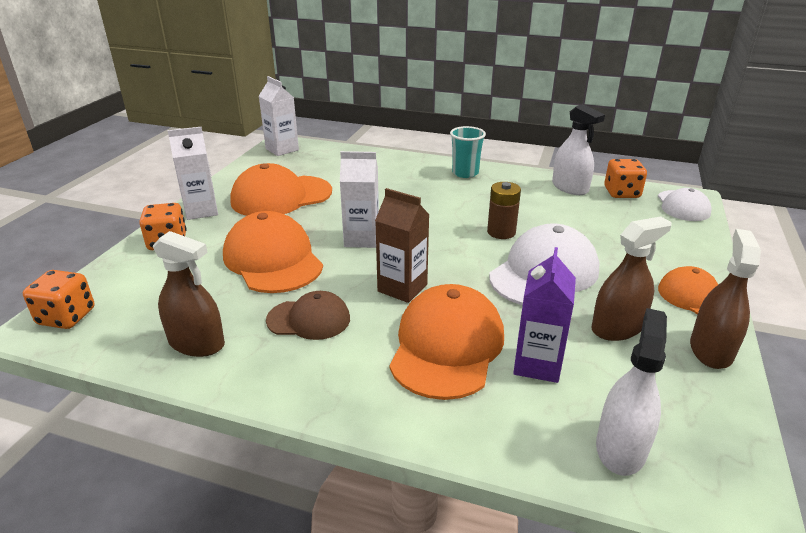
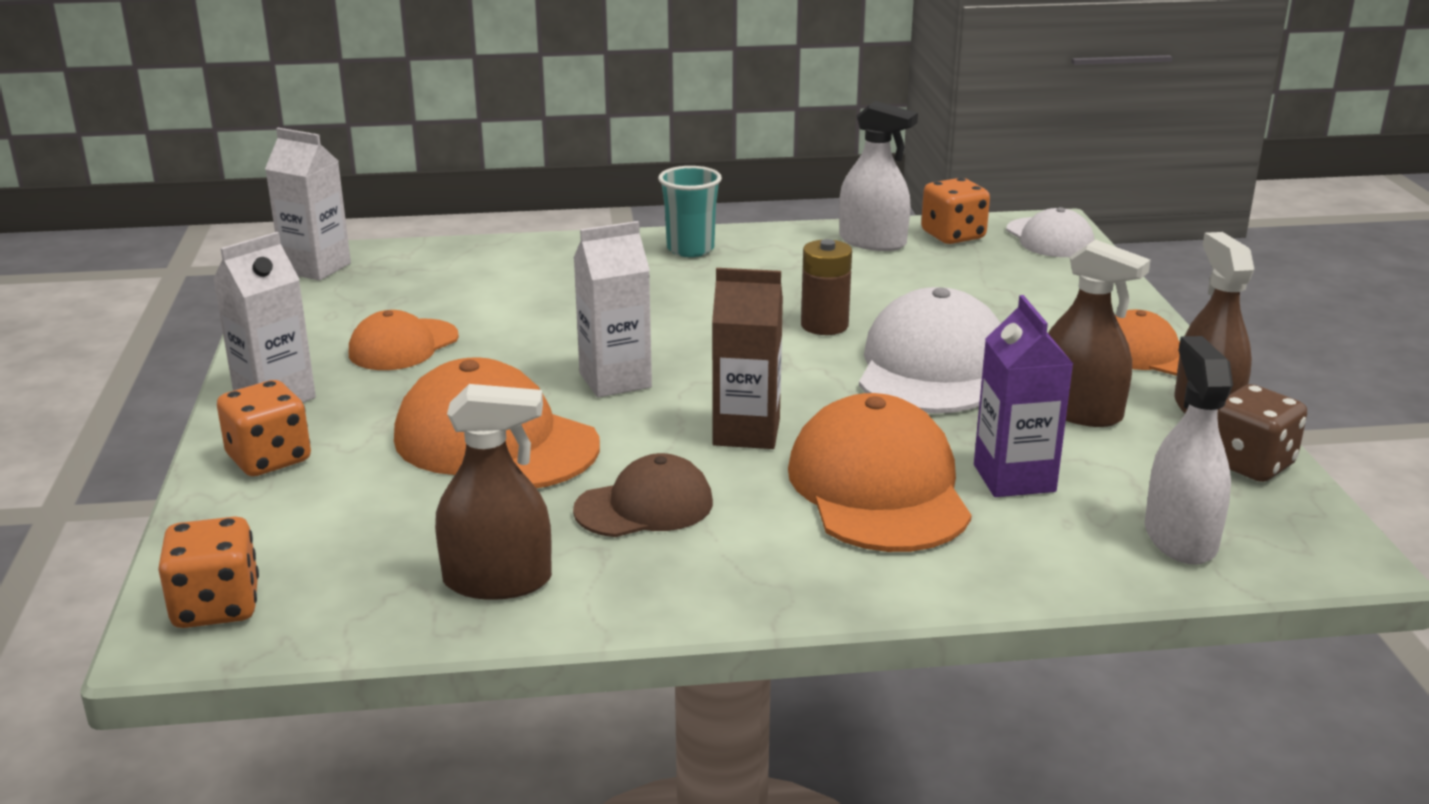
camera: 25 degrees left, 5 degrees down
orange cap [230,163,332,216] -> orange cap [349,310,459,370], size x0.60
brown spray bottle [592,217,672,341] -> brown spray bottle turned 90 degrees clockwise [1048,239,1151,427]
none -> brown dice [1218,384,1307,482]

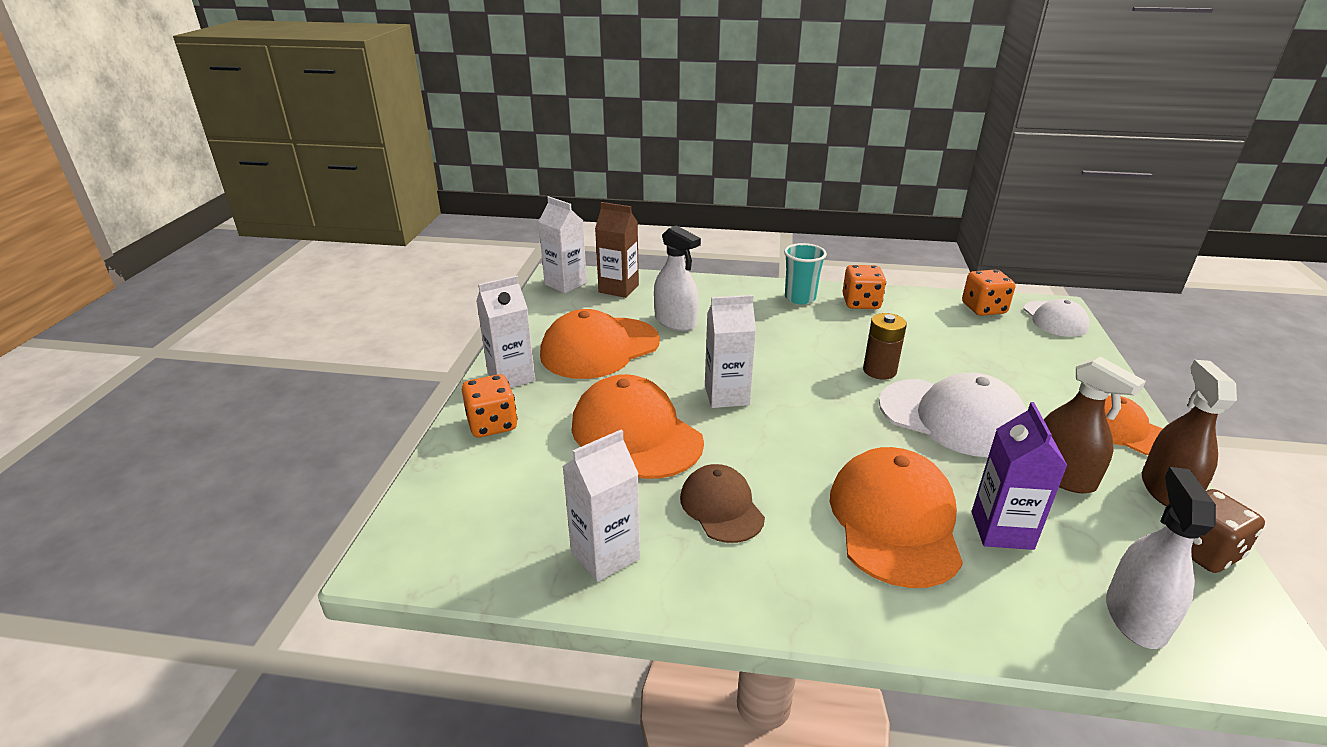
camera: 15 degrees right, 5 degrees up
orange dice [158,516,259,628] -> orange dice moved to [843,265,886,309]
orange cap [349,310,459,370] -> orange cap [540,309,660,379], size x1.67
brown spray bottle [435,384,552,600] -> white carton [562,430,640,582]
brown cap [573,453,713,537] -> brown cap turned 105 degrees counterclockwise [680,464,765,543]
brown carton [712,268,783,449] -> brown carton moved to [595,202,639,298]
white spray bottle [839,101,918,251] -> white spray bottle moved to [654,225,701,331]
white cap [859,287,1001,414] -> white cap turned 90 degrees clockwise [879,372,1027,457]

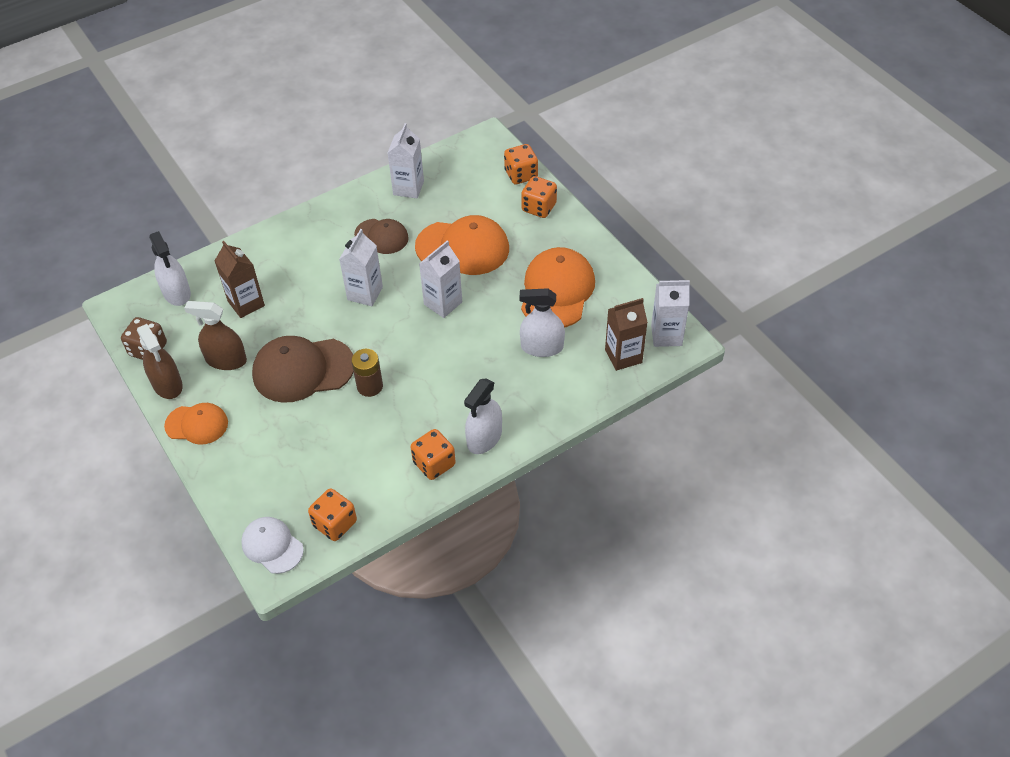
camera: 140 degrees right, 20 degrees up
white carton [476,276,535,388] -> white carton moved to [339,229,383,306]
turquoise cup [784,243,827,304] -> white spray bottle [464,378,502,454]
orange cap [830,447,963,588] -> none
white cap [879,372,1027,457] -> brown cap [252,336,353,403]
purple carton [972,402,1068,550] -> brown carton [215,241,265,318]
none -> orange dice [504,144,538,184]

